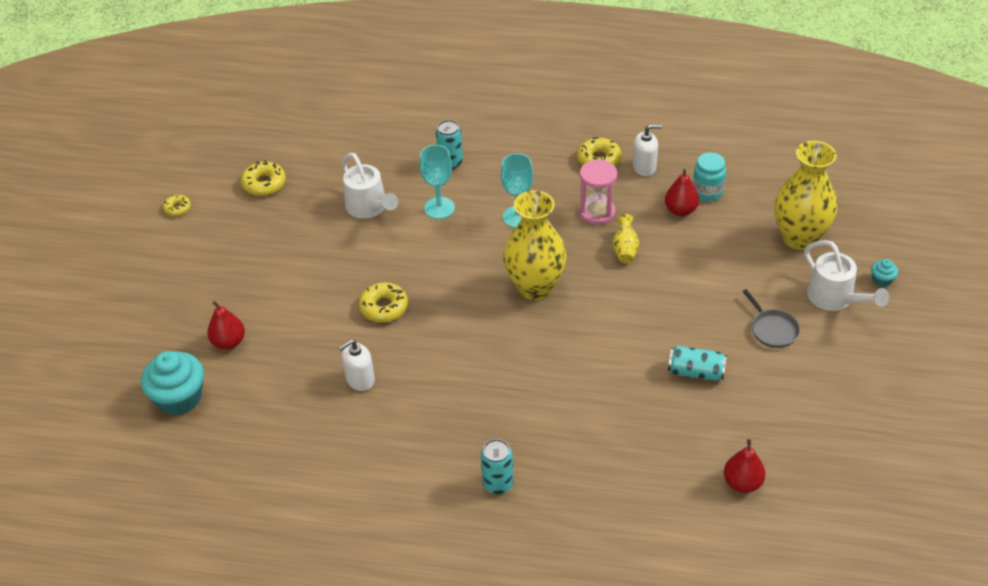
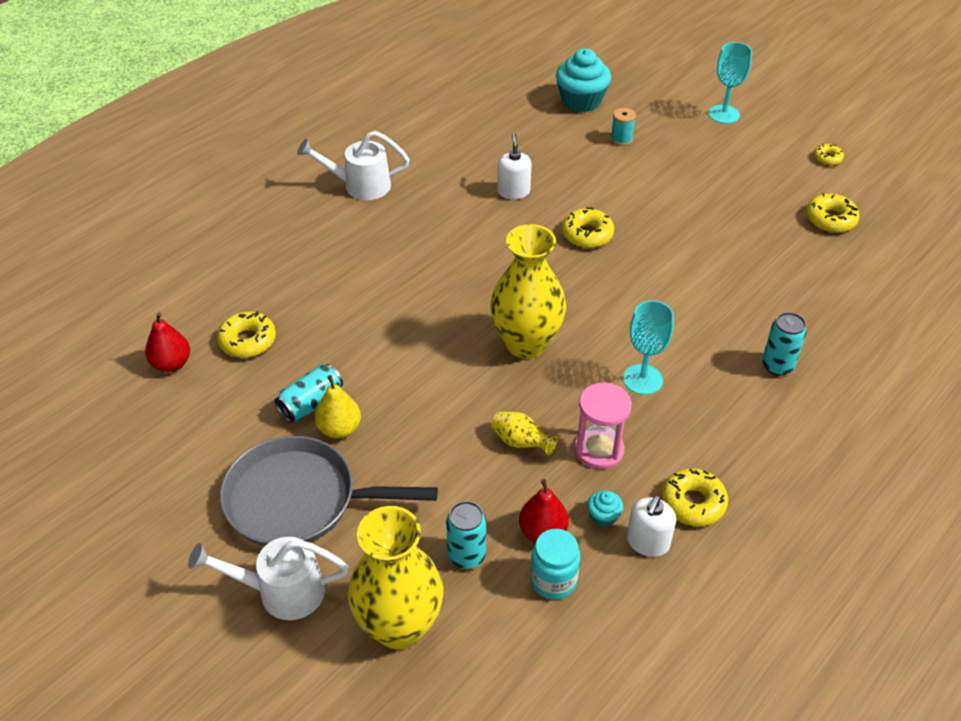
camera: 120 degrees right, 0 degrees up
red pear [207,301,245,350] -> turquoise spool [611,108,636,146]
white watering can [342,153,398,218] -> white watering can moved to [297,131,410,200]
turquoise goblet [420,145,455,219] -> turquoise goblet moved to [709,42,752,124]
turquoise can [481,439,514,494] -> turquoise can moved to [446,501,486,569]
grey pan [742,289,800,348] -> grey pan [220,436,438,547], size x2.12
turquoise cupcake [871,259,898,287] -> turquoise cupcake moved to [587,490,623,527]
none -> yellow donut [217,311,276,358]
none -> yellow pear [315,375,361,438]

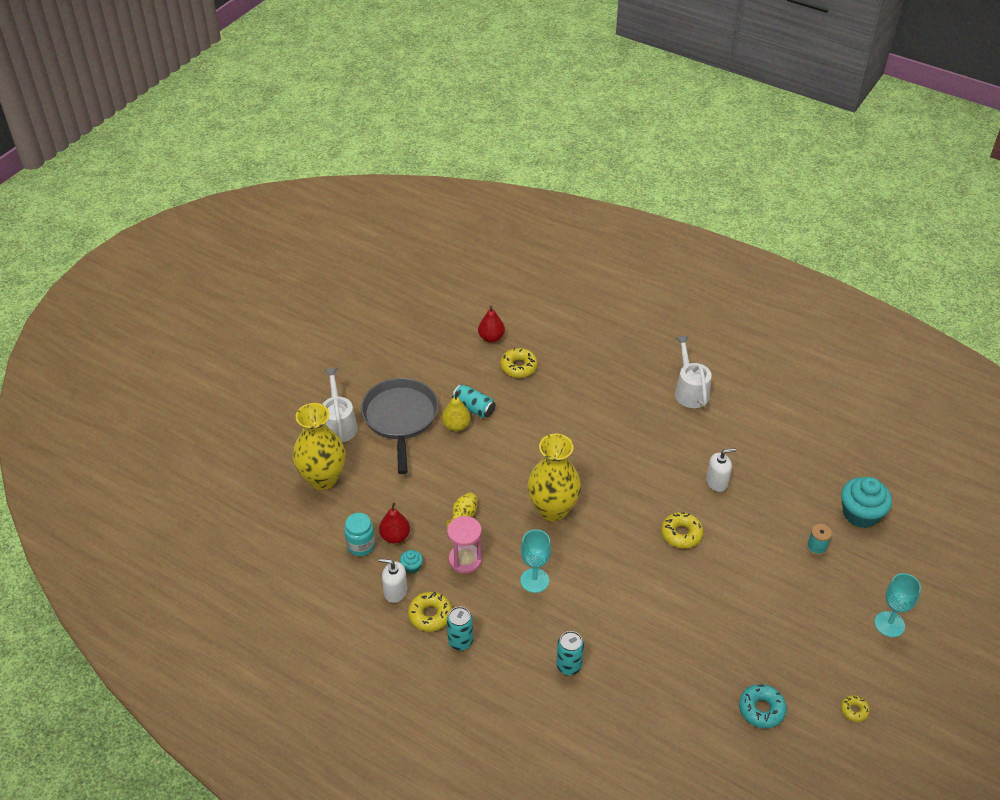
camera: 80 degrees right, 0 degrees up
turquoise can [446,501,486,569] -> turquoise can moved to [447,607,473,650]
yellow donut [806,193,860,233] -> turquoise donut [739,684,787,728]

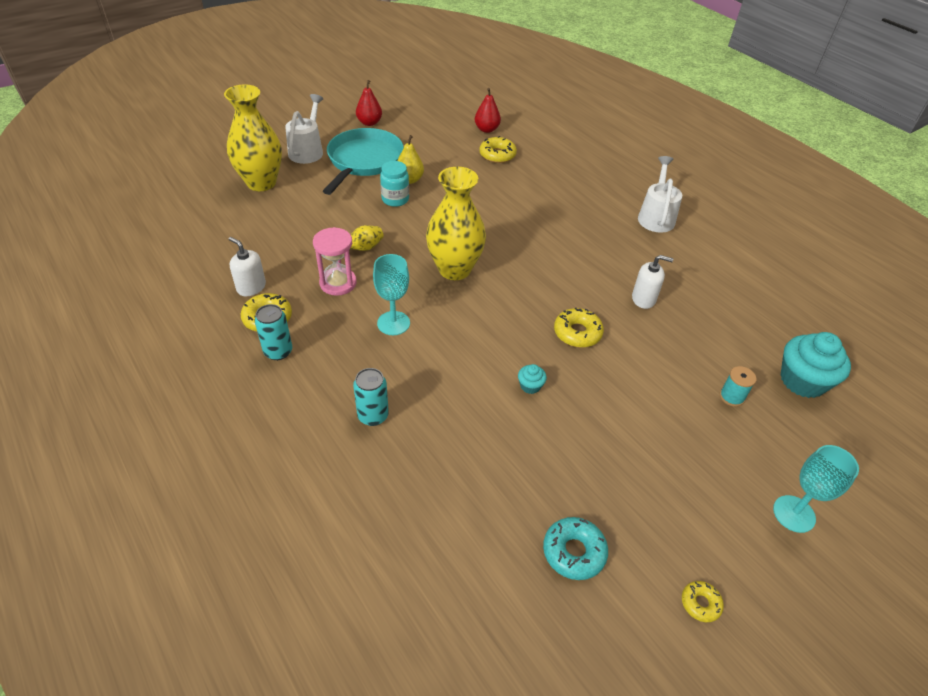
camera: 20 degrees right, 0 degrees up
turquoise jar [344,513,375,556] -> turquoise jar moved to [380,161,409,207]
grey pan [361,378,438,474] -> turquoise pan [323,128,404,195]
red pear [379,502,410,543] -> red pear moved to [356,80,382,126]
turquoise cupcake [400,550,423,574] -> turquoise cupcake moved to [518,364,547,394]
turquoise can [452,384,496,418] -> none

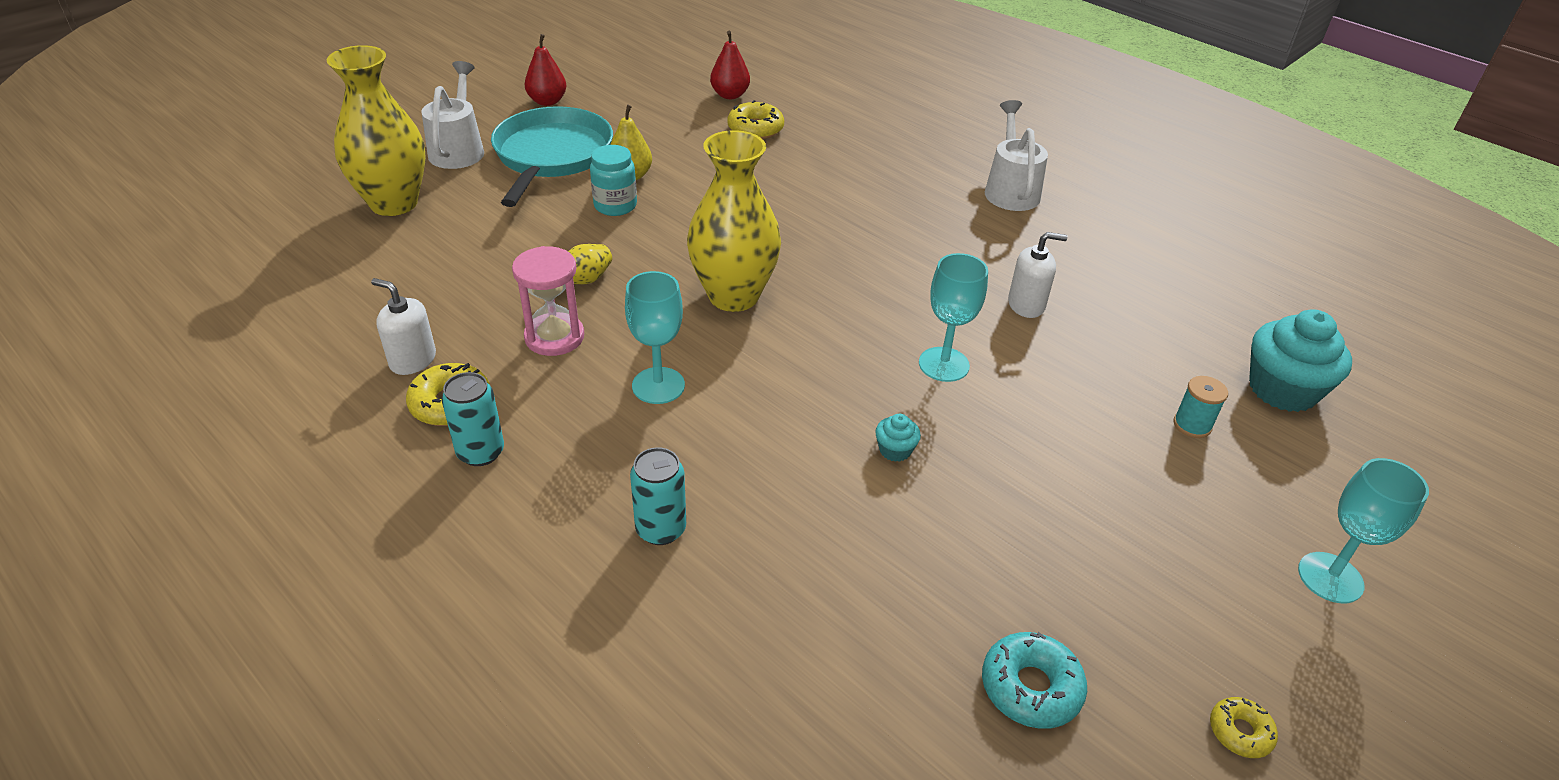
camera: 10 degrees left, 5 degrees down
yellow donut [554,308,604,348] -> turquoise goblet [919,253,988,382]

